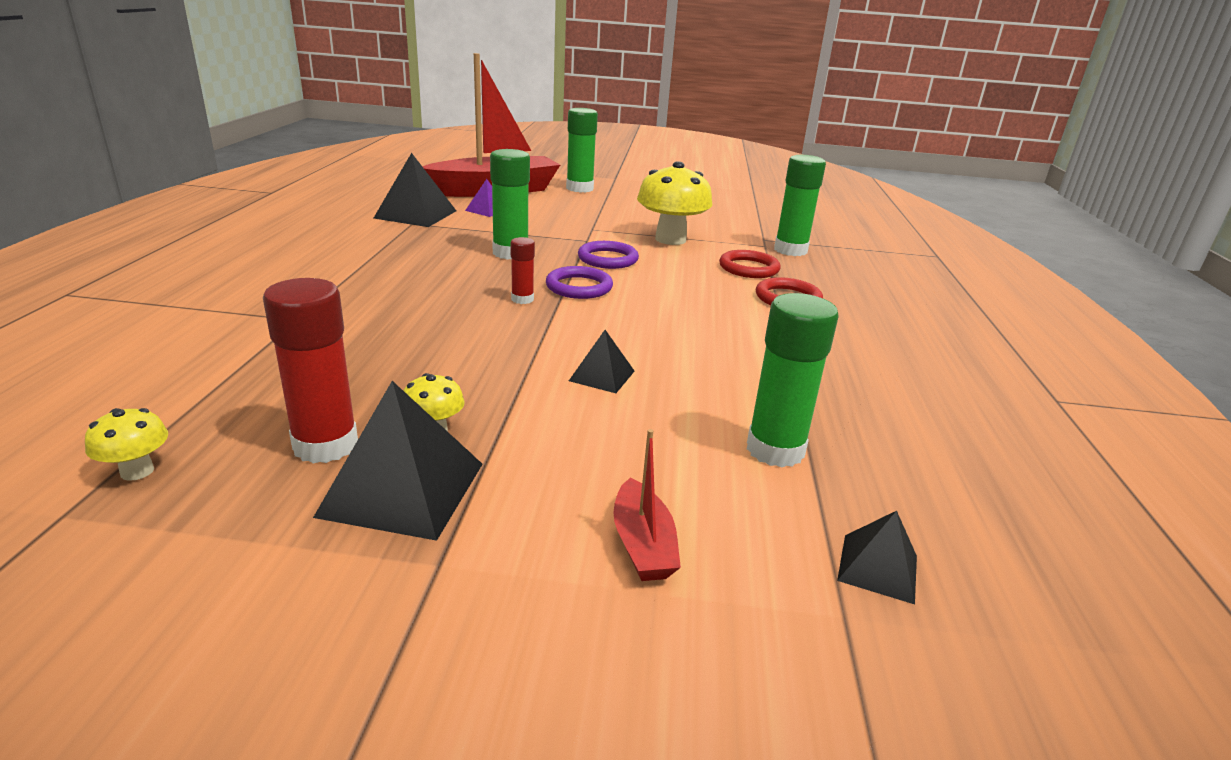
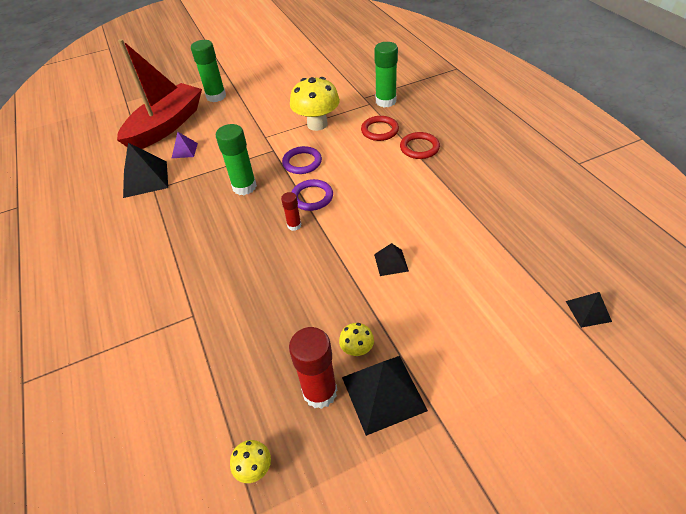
camera: 25 degrees left, 20 degrees up
red boat [613,429,681,581] -> none
green glue stick [747,293,838,468] -> none

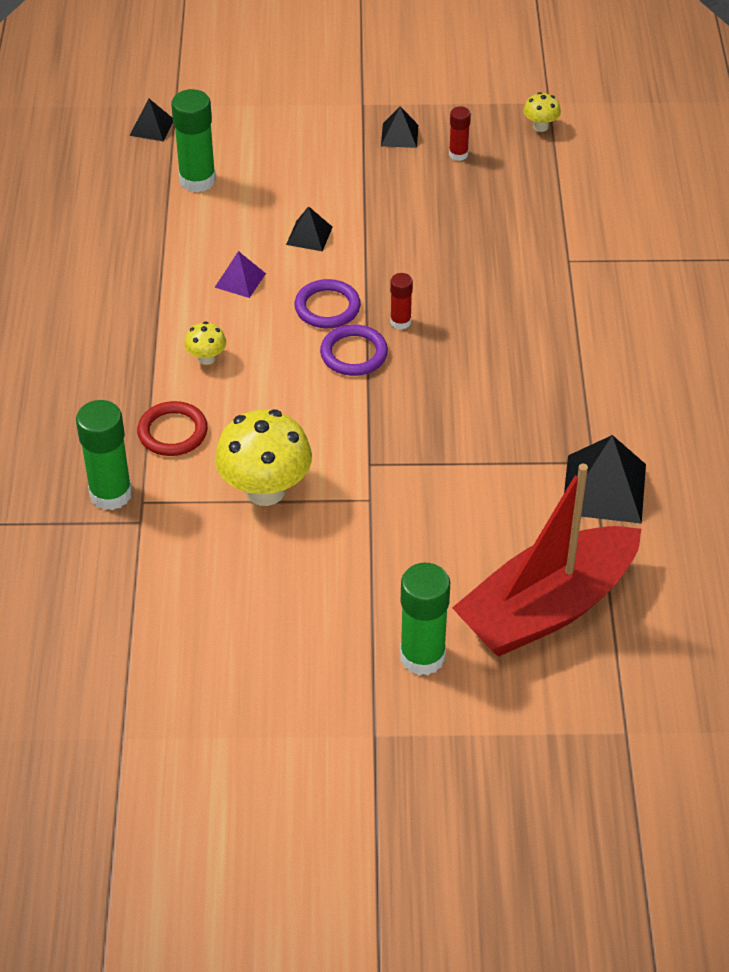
camera: 160 degrees left, 0 degrees up
purple pyramid [172,132,198,158] -> purple pyramid moved to [215,251,266,298]
green glue stick [216,124,257,195] -> green glue stick moved to [171,89,216,193]
purple ring [282,146,322,174] -> purple ring moved to [295,279,361,328]
red glue stick [289,327,337,409] -> red glue stick [449,106,471,161], size x0.54
yellow mushroom [339,323,374,356] -> yellow mushroom moved to [184,322,226,365]
black pyramid [342,356,428,436] -> black pyramid [381,106,418,148], size x0.54
red ring [400,132,440,159] -> none

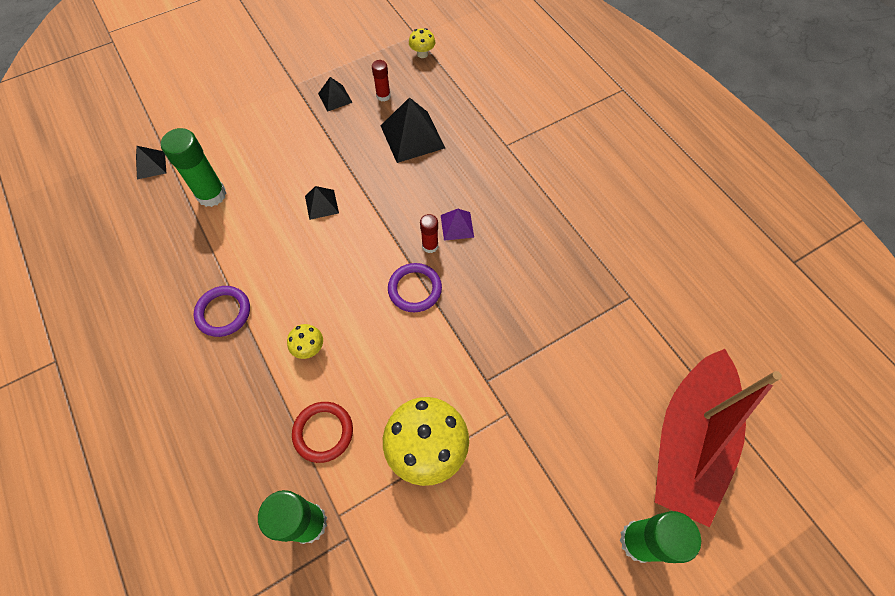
camera: 30 degrees left, 15 degrees up
purple pyramid [215,251,266,298] -> purple pyramid moved to [441,209,474,241]
purple ring [295,279,361,328] -> purple ring moved to [194,286,250,337]
black pyramid [564,435,646,524] -> black pyramid moved to [381,97,445,163]

